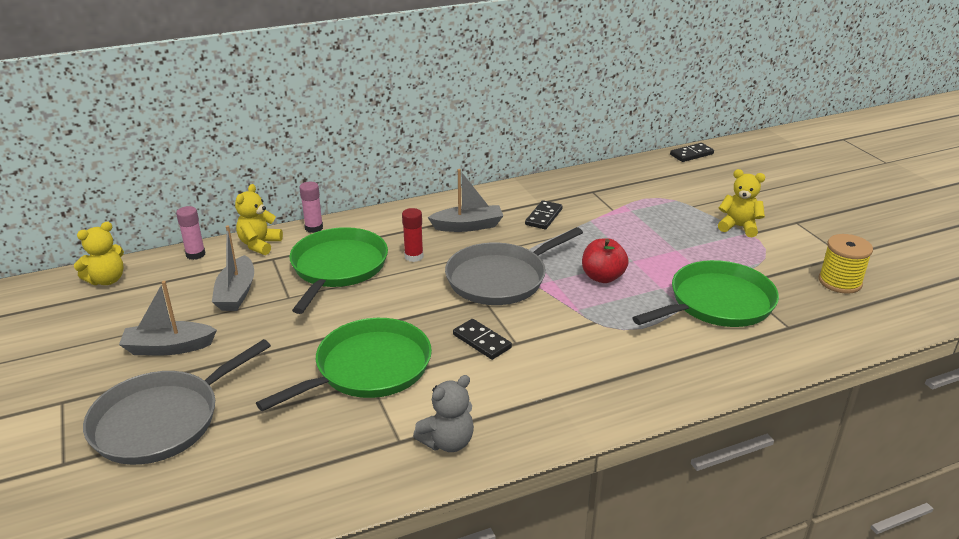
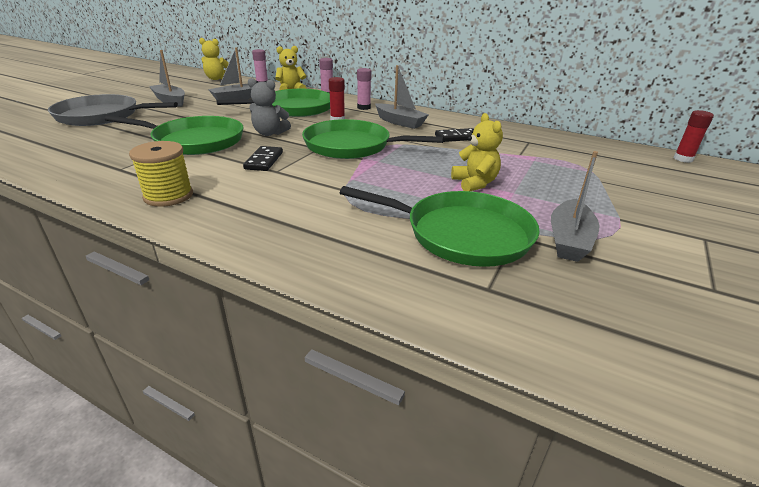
camera: 50 degrees right, 0 degrees up
grey teddy bear [413,375,474,452] -> grey teddy bear moved to [248,78,291,136]
grey pan [445,227,583,305] -> green pan [302,119,444,159]
red apple [582,238,629,283] -> none
black domino [670,143,714,162] -> red glue stick [674,110,714,163]
yellow teddy bear [718,169,765,237] -> yellow teddy bear moved to [451,113,503,191]
yellow spool [819,234,873,294] -> yellow spool moved to [129,141,193,207]
none -> pink glue stick [357,68,371,110]
none -> grey boat [551,151,600,262]

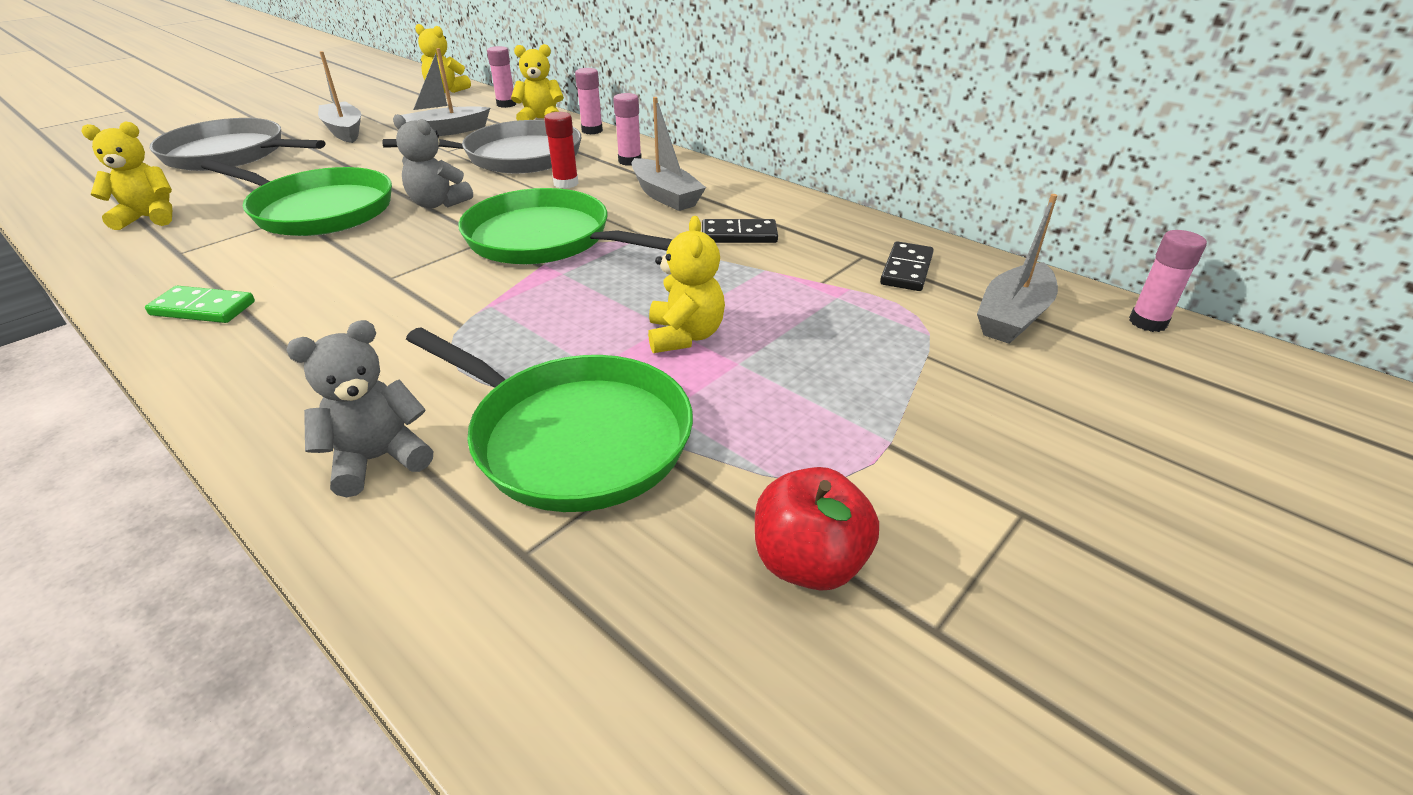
camera: 15 degrees right, 5 degrees up
yellow spool [129,141,193,207] -> green domino [145,286,255,323]
green pan [216,89,330,117] -> grey pan [383,120,581,173]
black domino [243,146,283,171] -> black domino moved to [880,241,934,291]
grey boat [551,151,600,262] -> grey boat moved to [977,194,1058,344]
red glue stick [674,110,714,163] -> pink glue stick [1129,230,1207,332]
none -> yellow teddy bear [81,122,172,230]
none -> grey teddy bear [286,320,433,497]
none -> red apple [755,467,879,591]

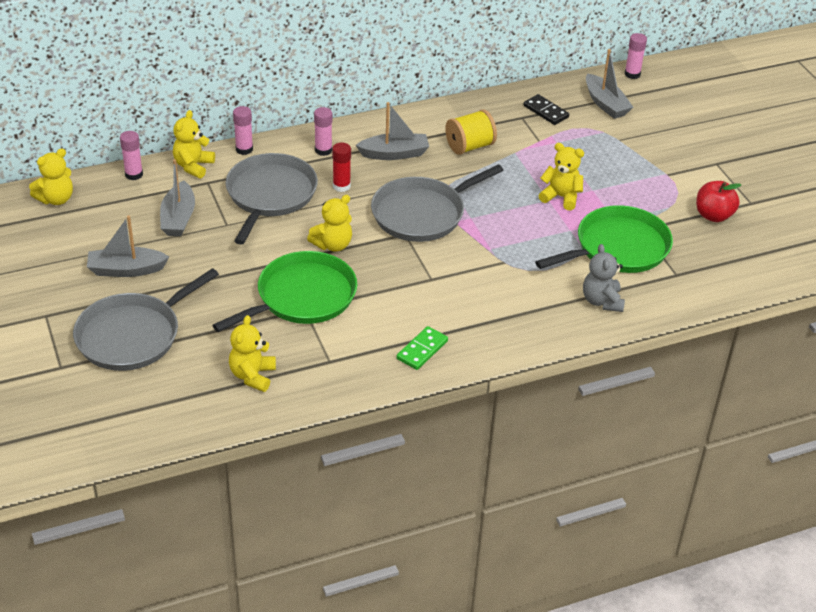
camera: 65 degrees left, 5 degrees up
grey teddy bear [393,114,473,208] -> yellow teddy bear [307,195,352,252]
green pan [458,188,673,264] -> grey pan [371,164,503,242]
black domino [702,219,778,243] -> yellow spool [445,109,497,155]

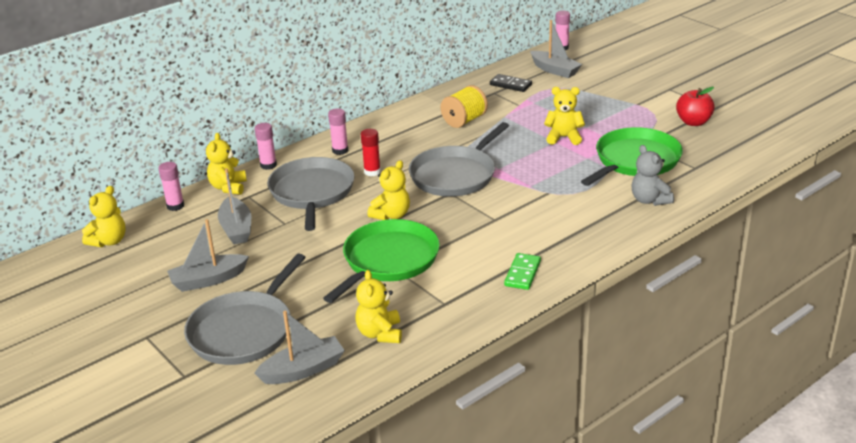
camera: 15 degrees left, 10 degrees down
grey boat [356,102,429,160] -> grey boat moved to [254,311,345,384]

